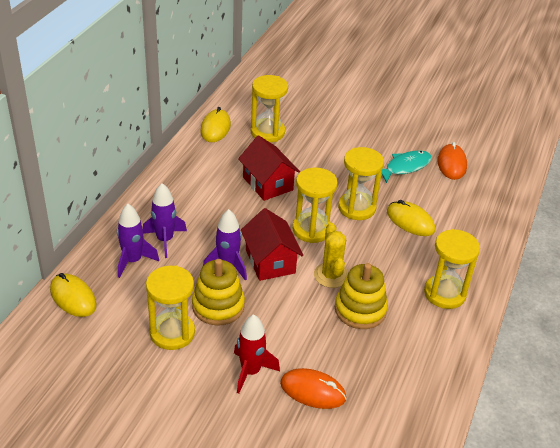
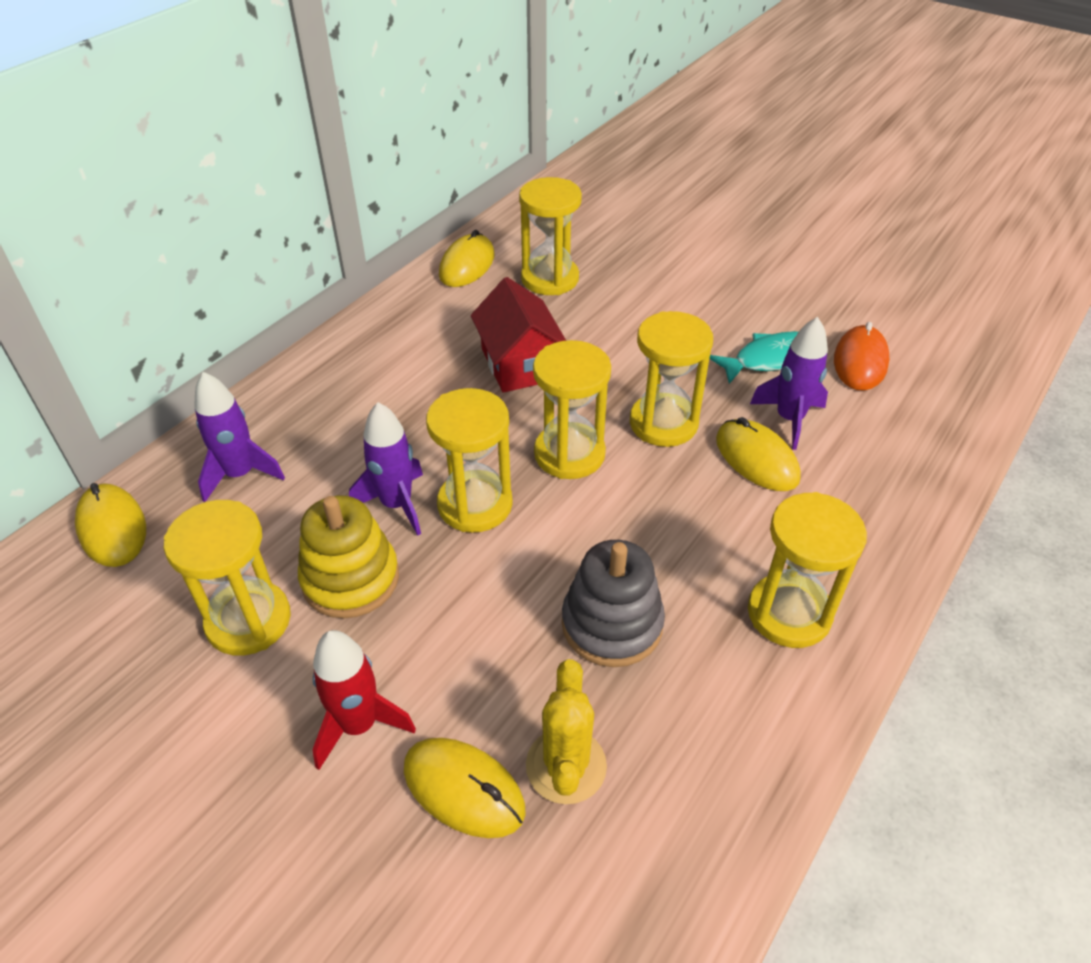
camera: 15 degrees right, 5 degrees up
purple rocket [143,183,187,258] -> purple rocket moved to [750,317,828,450]
red house [241,208,303,281] -> yellow hourglass [426,388,513,533]
orange mouse [280,368,346,409] -> yellow mouse [404,738,526,838]
yellow cactus [314,223,348,288] -> yellow cactus moved to [526,659,607,804]
yellow stacking toy [335,263,388,329] -> grey stacking toy [562,540,665,667]

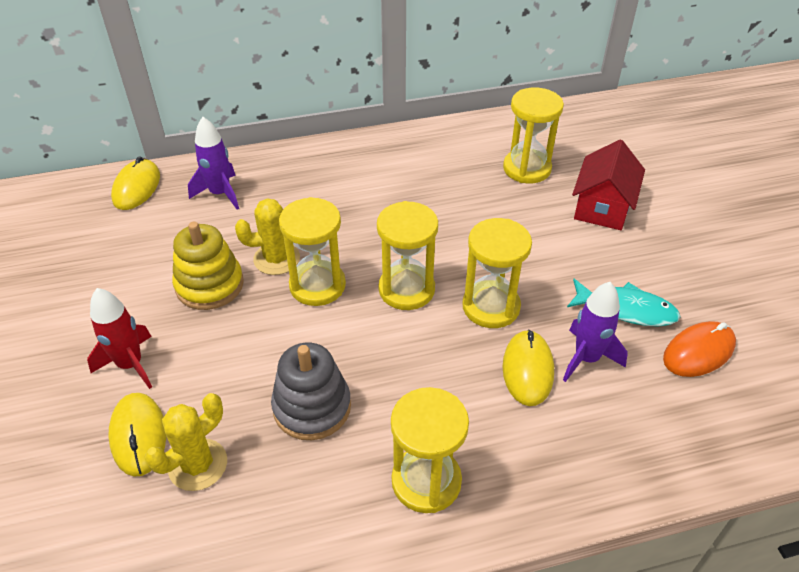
camera: 40 degrees right, 0 degrees up
yellow hourglass [164,500,291,656] -> none
purple rocket [349,402,423,536] -> yellow cactus [235,198,300,275]
yellow mouse [439,230,495,287] -> none
red house [471,277,566,393] -> red house moved to [572,140,645,230]

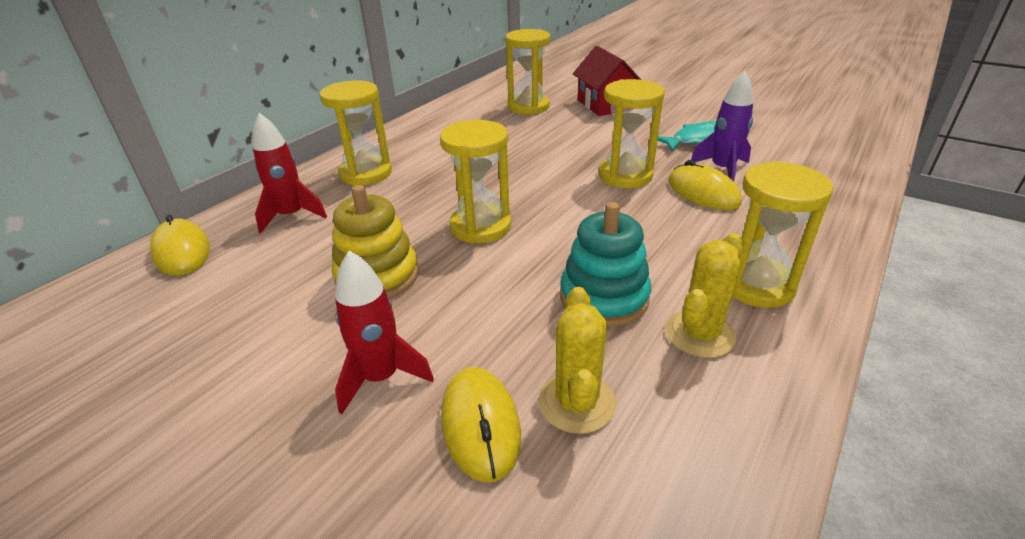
camera: 40 degrees left, 10 degrees down
yellow mouse [108,393,166,477] -> yellow mouse turned 45 degrees clockwise [441,367,521,482]
purple rocket [188,117,239,210] -> red rocket [253,113,327,233]
yellow cactus [235,198,300,275] -> yellow cactus moved to [666,233,744,358]
grey stacking toy [271,343,351,440] -> turquoise stacking toy [560,202,651,327]
yellow hourglass [377,201,438,310] -> yellow hourglass moved to [320,80,392,186]
orange mouse [663,321,736,377] -> none

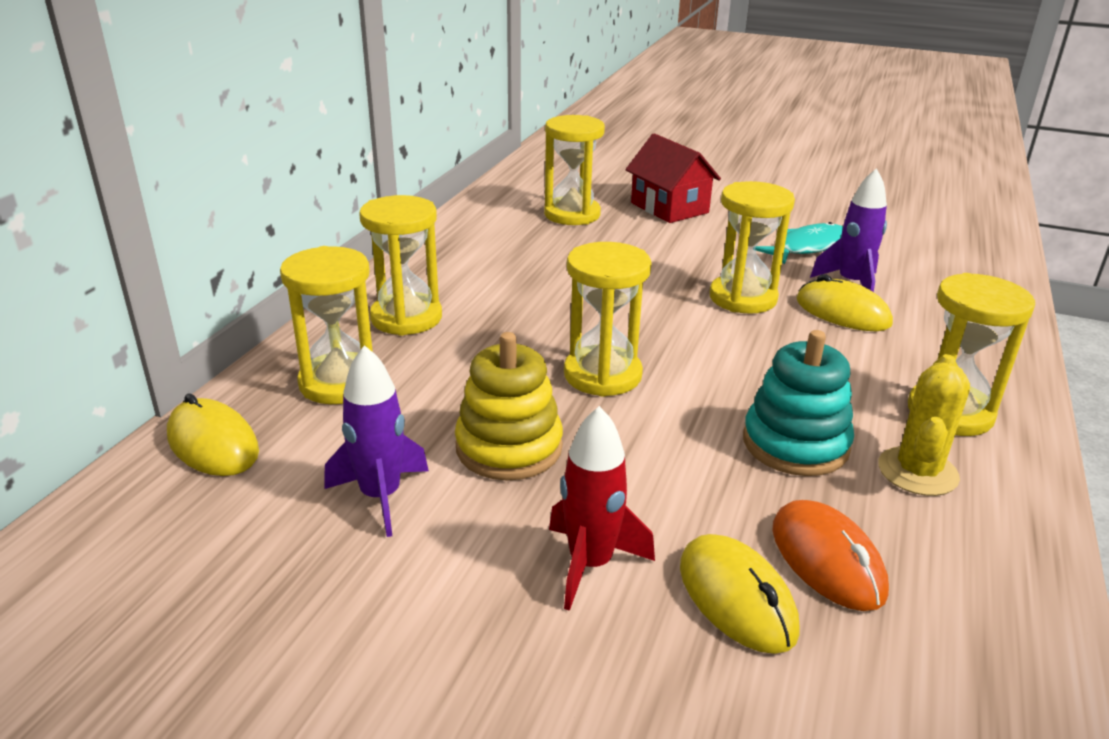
camera: 15 degrees left, 5 degrees down
red rocket [253,113,327,233] -> yellow hourglass [280,246,373,404]
yellow cactus [539,287,616,434] -> orange mouse [772,500,889,611]
none -> purple rocket [325,345,429,537]

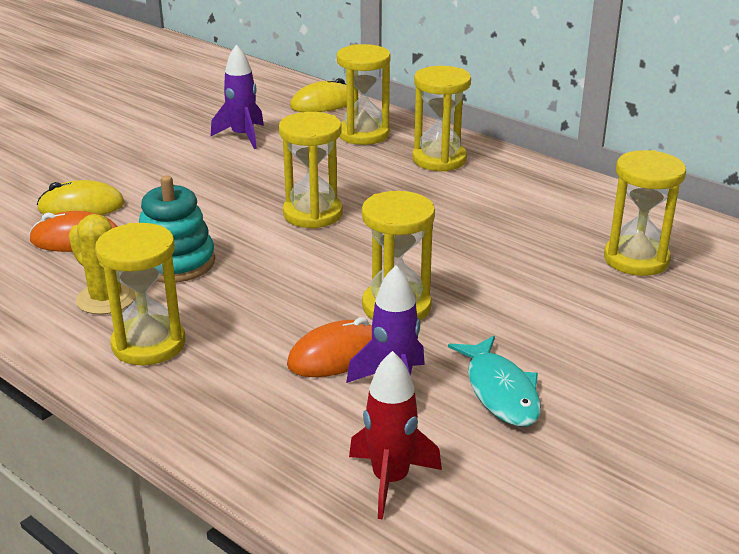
camera: 110 degrees right, 0 degrees up
yellow stacking toy [455,332,563,480] -> none
red rocket [549,406,655,611] -> red rocket moved to [349,351,442,520]
red house [625,133,721,223] -> none
yellow mouse [796,274,893,331] -> orange mouse [287,317,372,377]

